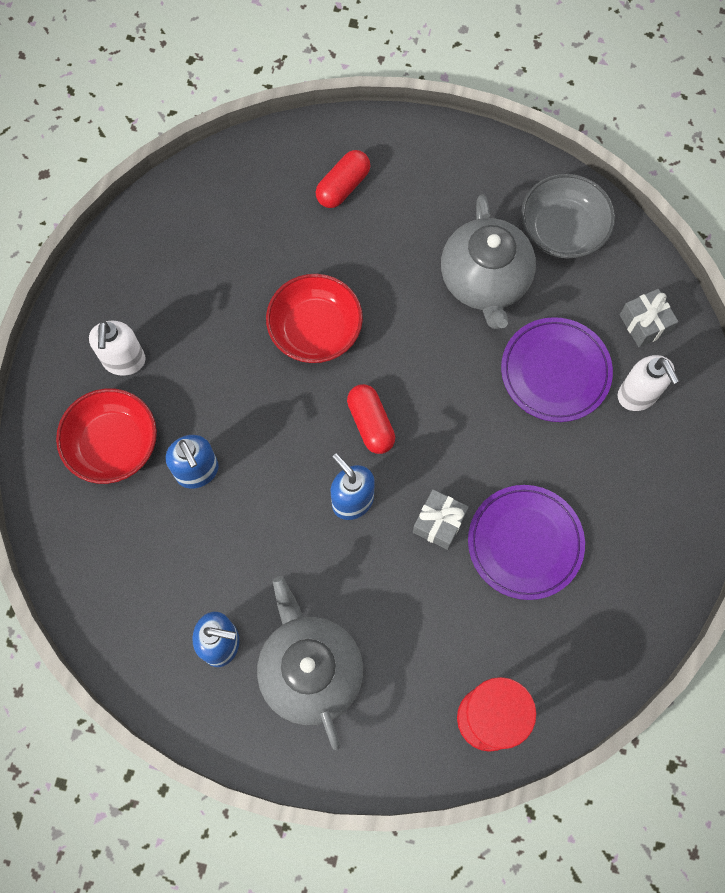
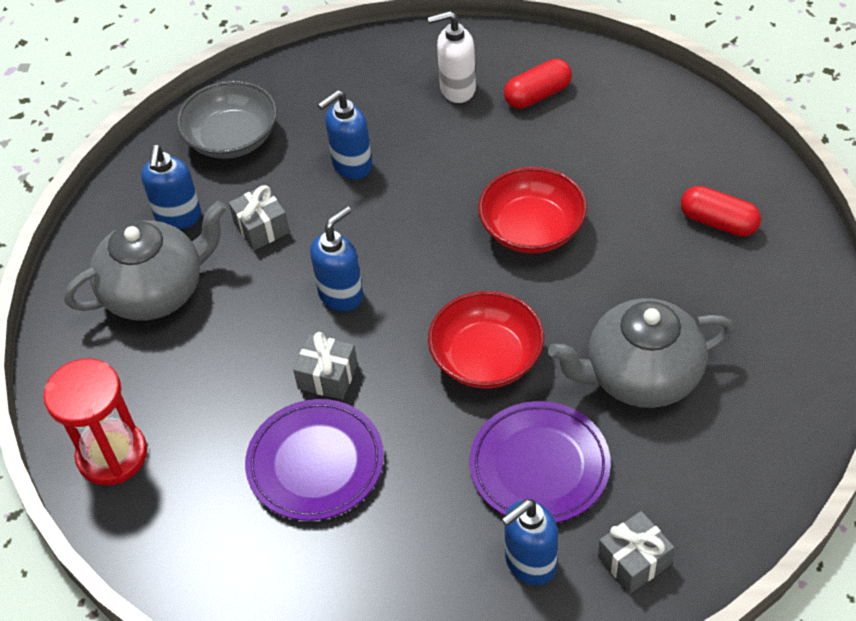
camera: 85 degrees right, 20 degrees down
red bowl [56,388,157,484] -> red bowl moved to [428,291,544,388]
red capsule [347,384,395,454] -> red capsule moved to [504,59,572,109]
grey bowl [521,174,615,258] -> grey bowl moved to [177,81,277,159]
white soap dispenser [618,355,679,411] -> blue soap dispenser [501,500,558,585]
none -> grey gift [229,185,290,250]

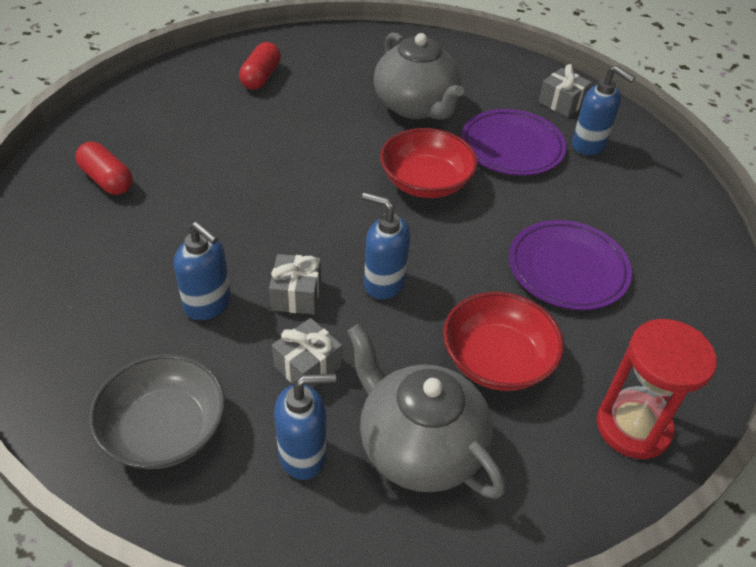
camera: 110 degrees left, 5 degrees down
grey gift [293,332,358,400] -> grey gift moved to [269,254,321,315]
white soap dispenser [427,11,476,103] -> none
red bowl [478,167,587,253] -> red bowl moved to [443,292,564,391]

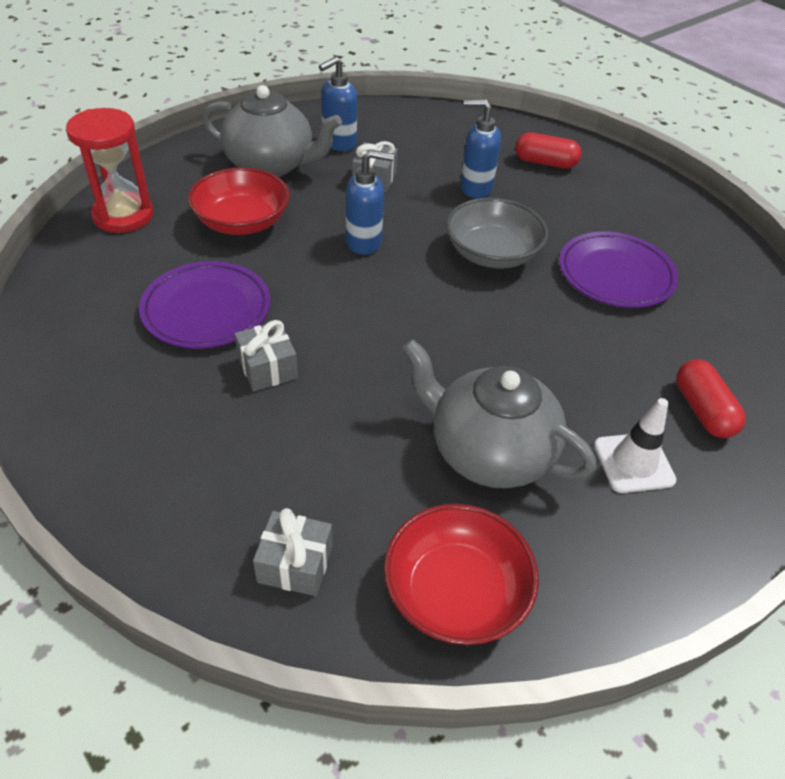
camera: 150 degrees right, 0 degrees up
red capsule [75,142,133,195] -> red capsule moved to [515,132,581,169]
grey bowl [89,354,225,469] -> grey bowl moved to [446,198,548,269]
grey gift [269,254,321,315] -> grey gift moved to [234,320,298,391]
red bowl [380,128,478,198] -> red bowl moved to [384,504,539,645]
purple plate [461,109,566,176] -> purple plate moved to [559,232,678,308]
blue soap dispenser [572,66,635,155] -> none
none -> white traffic cone [594,398,677,493]

